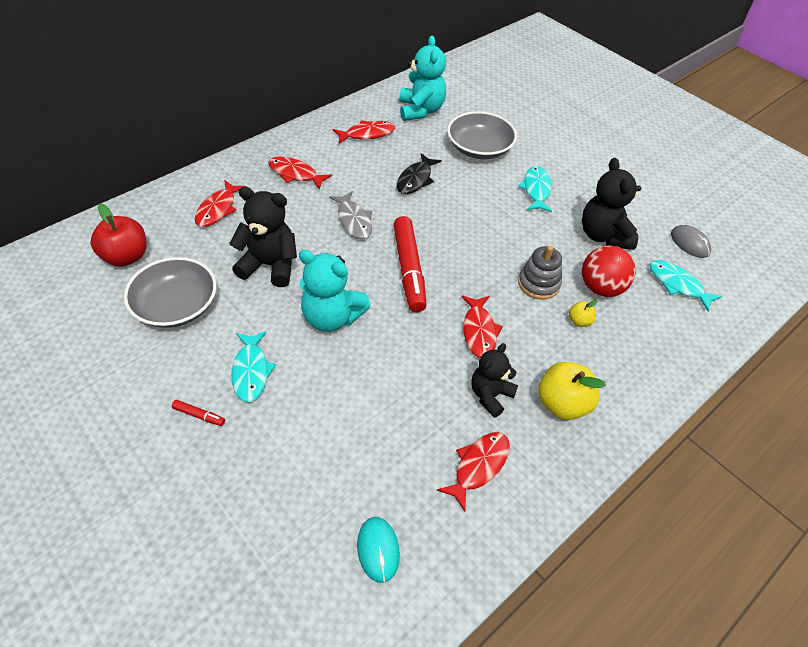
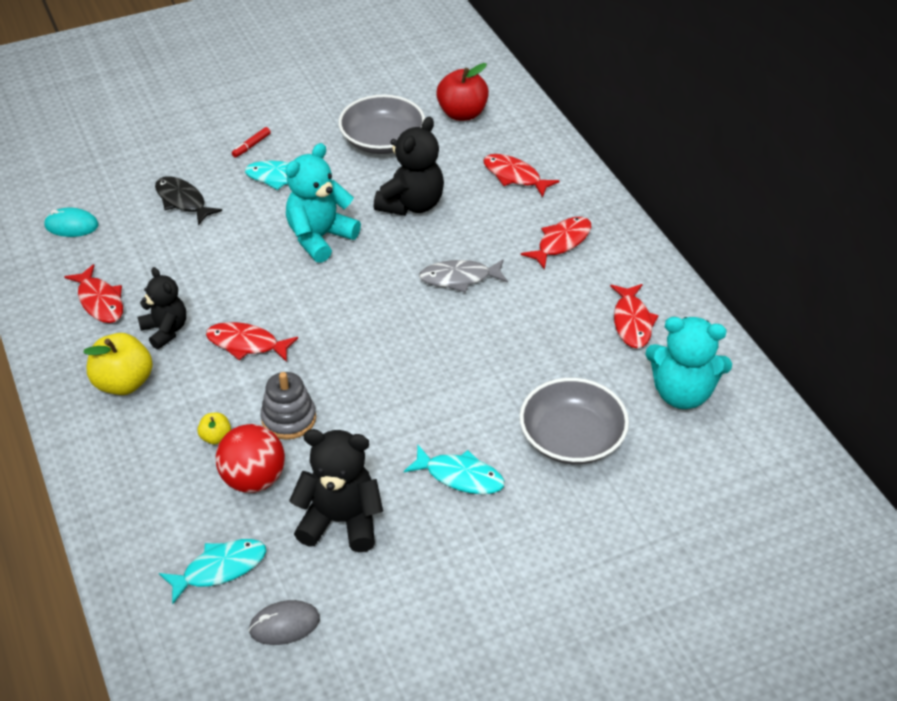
camera: 110 degrees right, 5 degrees down
red marker [393,216,427,312] -> none
black fish [397,153,442,194] -> black fish moved to [155,176,222,225]

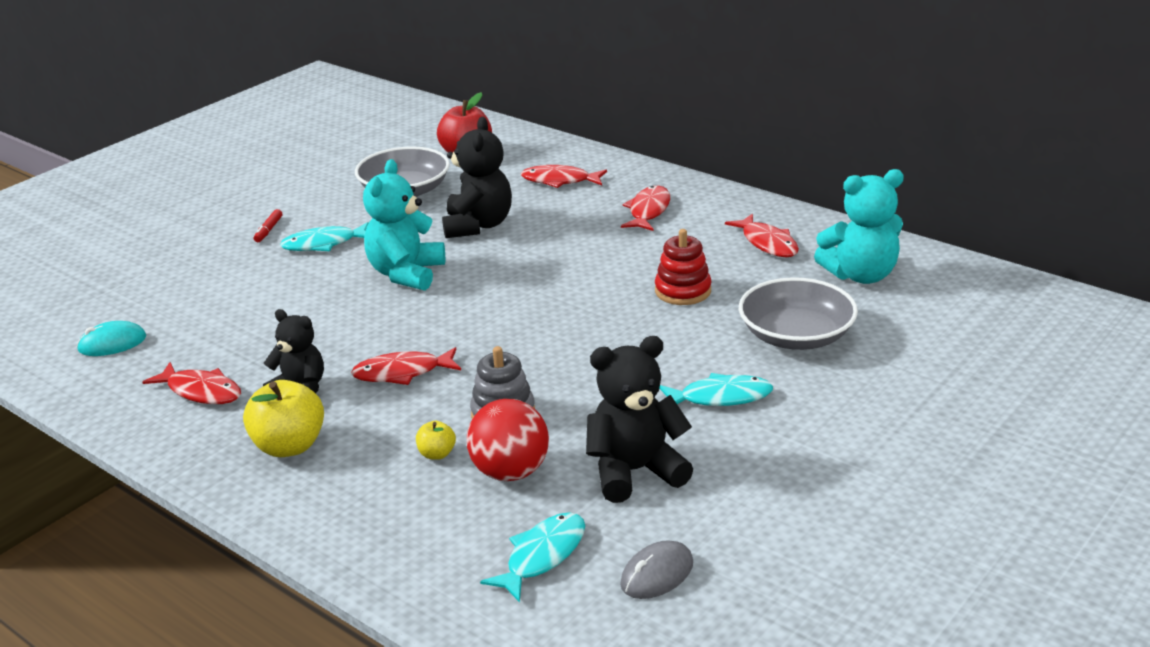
camera: 25 degrees left, 15 degrees down
black fish [155,176,222,225] -> none
grey fish [419,259,508,292] -> none
none -> red stacking toy [655,229,712,305]

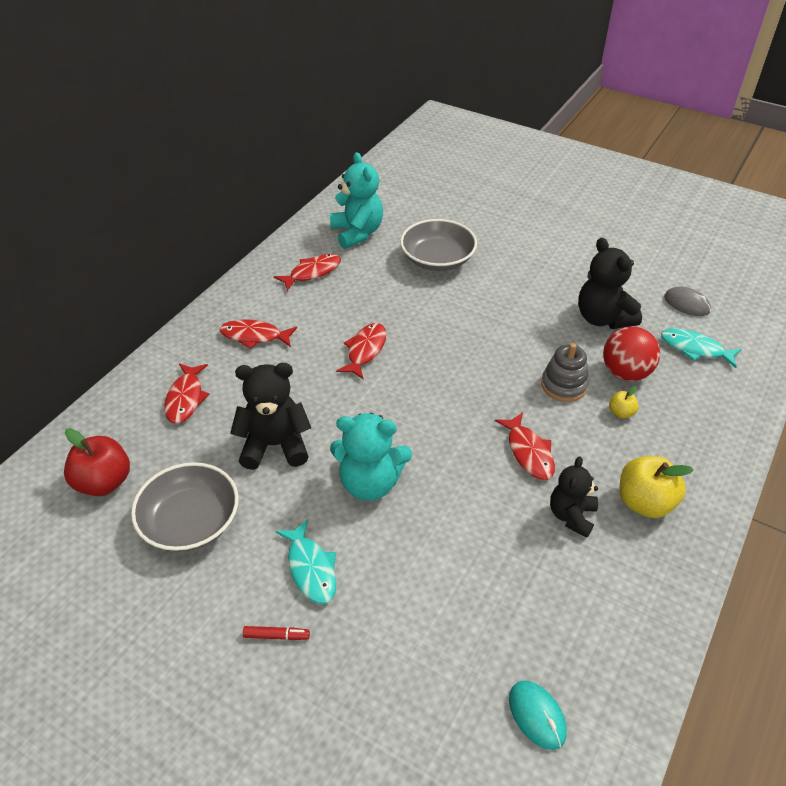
camera: 100 degrees left, 15 degrees up
red fish [142,362,241,404] -> red fish moved to [336,323,386,379]
red stacking toy [655,229,712,305] -> none
turquoise fish [659,373,773,406] -> none

